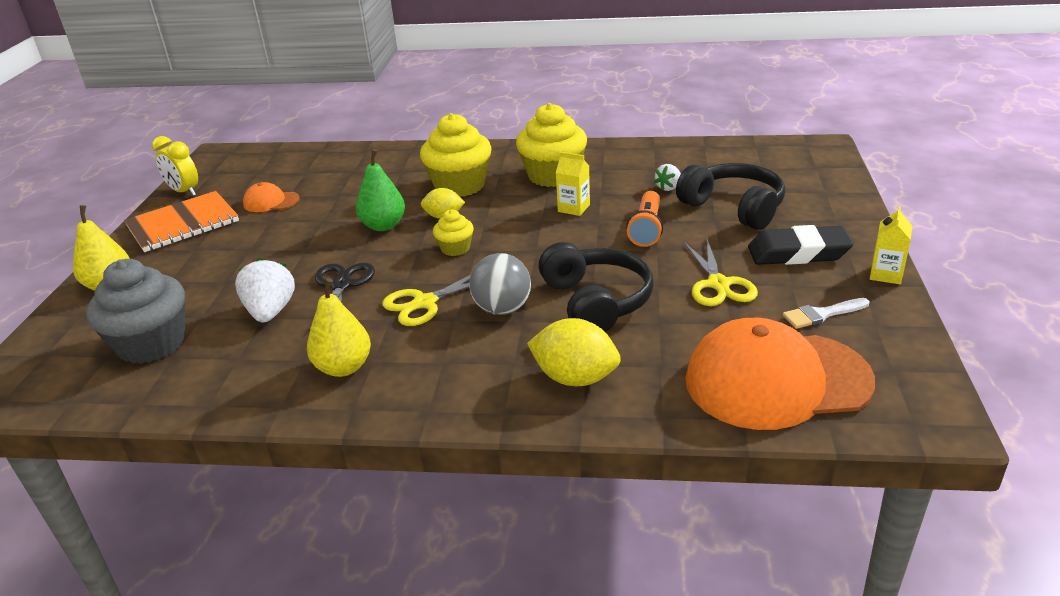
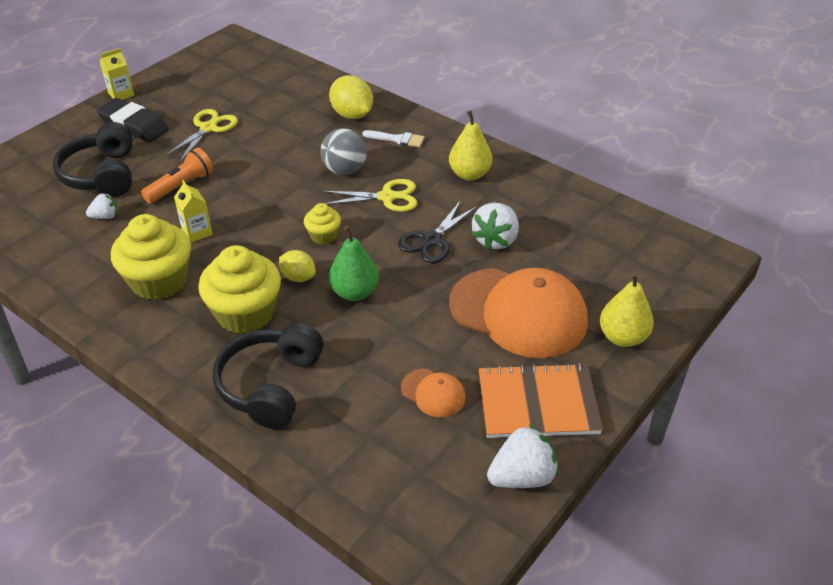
camera: 150 degrees left, 10 degrees up
grey cupcake [86,259,185,364] -> none
yellow clock [152,136,198,196] -> white strawberry [487,425,559,488]
black headphones [538,242,654,332] -> black headphones moved to [213,323,324,429]
orange cap [685,318,875,430] -> orange cap moved to [449,268,588,358]
white brush [783,298,870,329] -> white brush moved to [362,130,424,148]

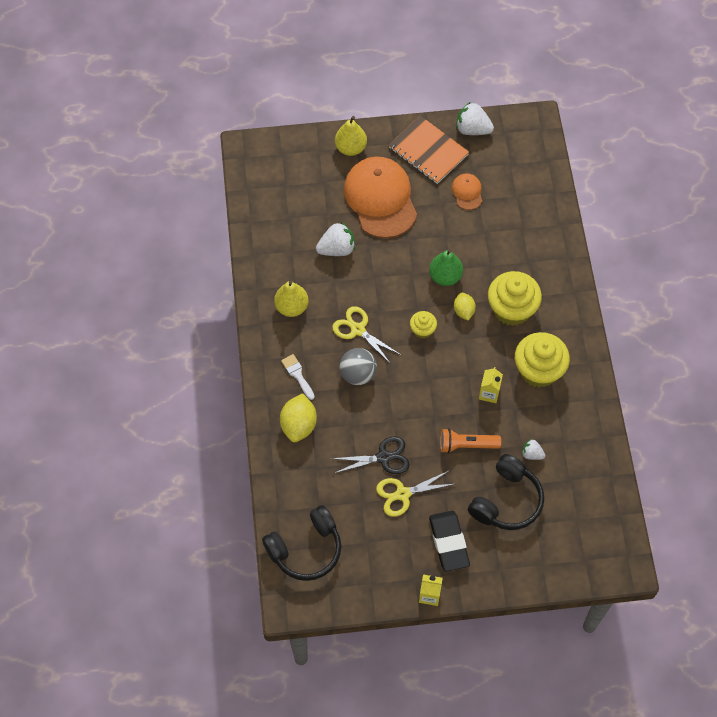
camera: 135 degrees left, 20 degrees up
black headphones [213,323,324,429] -> black headphones moved to [262,505,341,581]
black scissors [398,200,478,263] -> black scissors moved to [331,436,410,474]

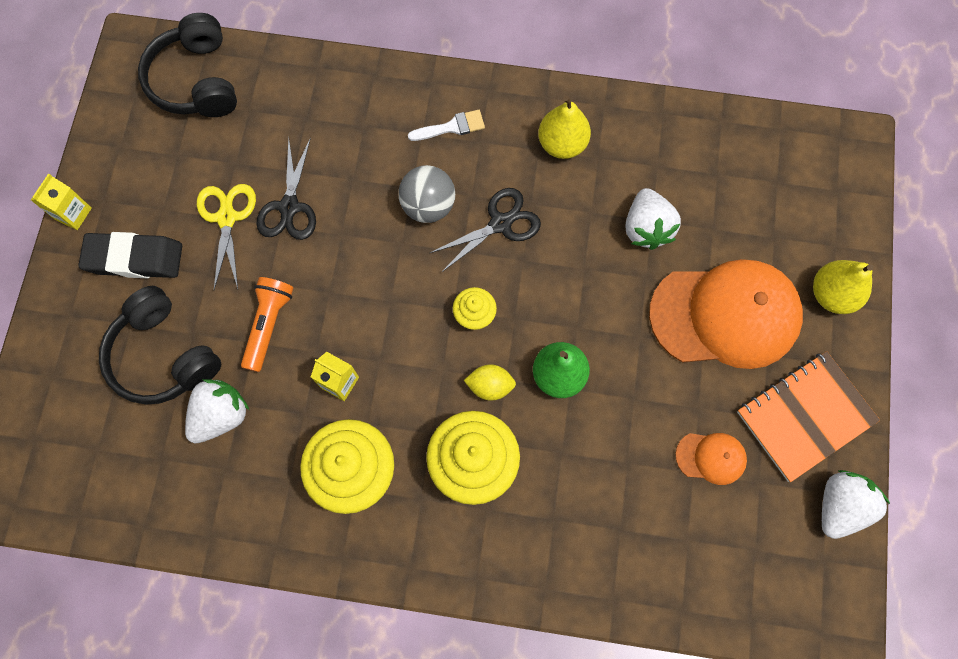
camera: 105 degrees right, 10 degrees up
yellow lemon [280,393,317,442] -> none
yellow scissors [332,306,401,364] -> black scissors [430,188,541,272]
white strawberry [522,439,545,460] -> white strawberry [185,379,249,443], size x1.77

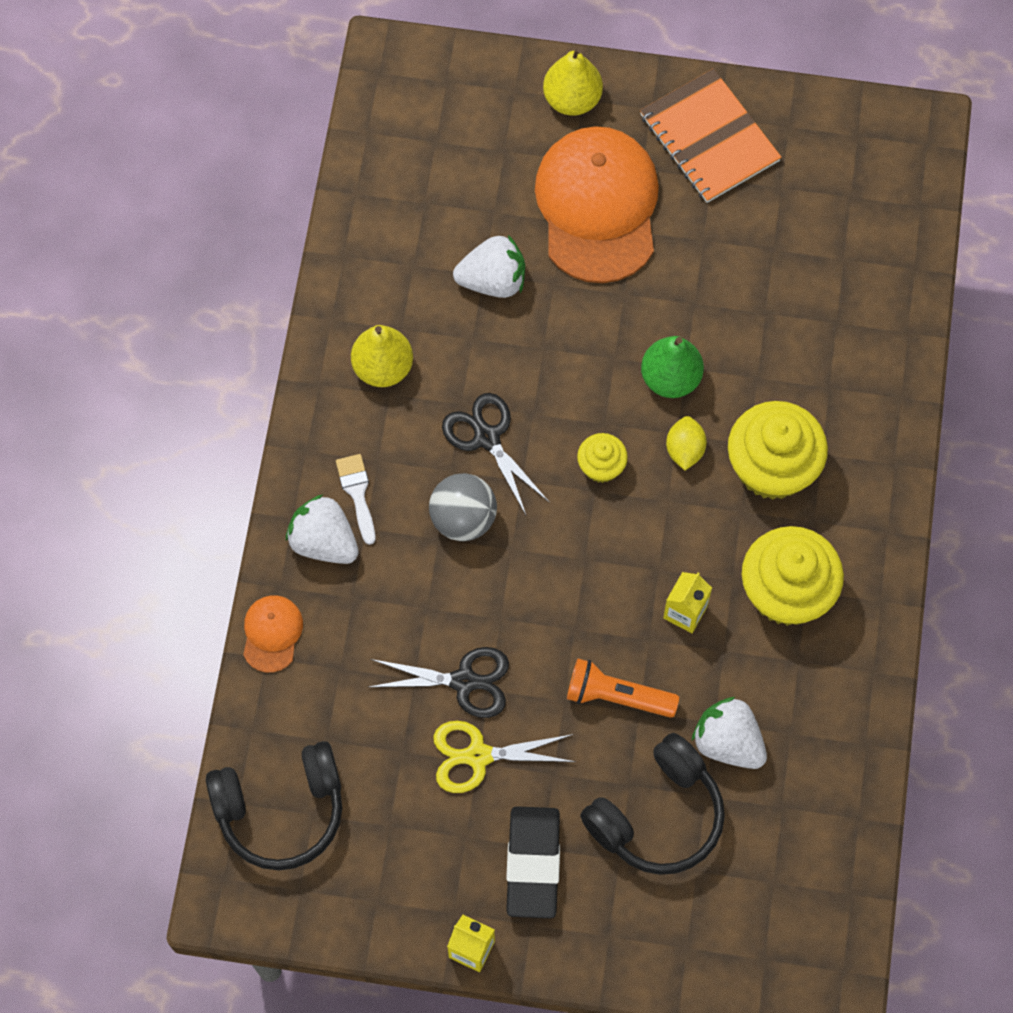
camera: 90 degrees left, 5 degrees down
orange cap [675,433,747,485] -> orange cap moved to [243,595,303,673]
white strawberry [822,470,890,539] -> white strawberry moved to [286,494,359,564]

